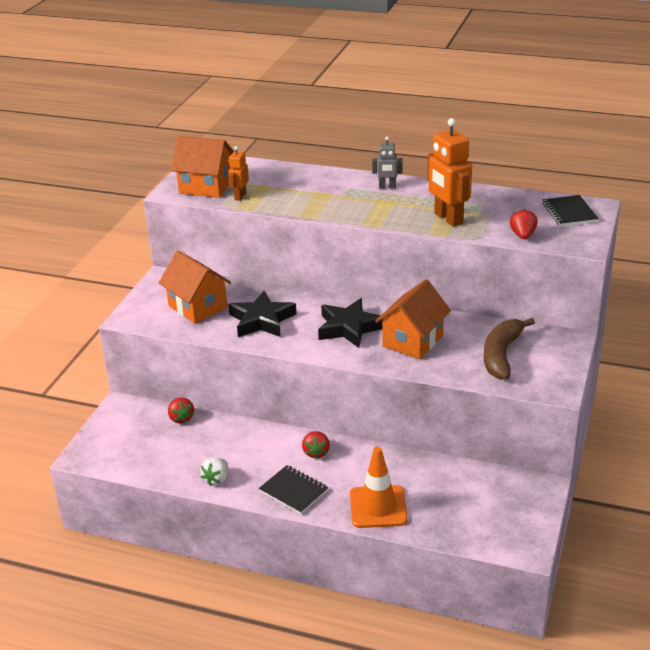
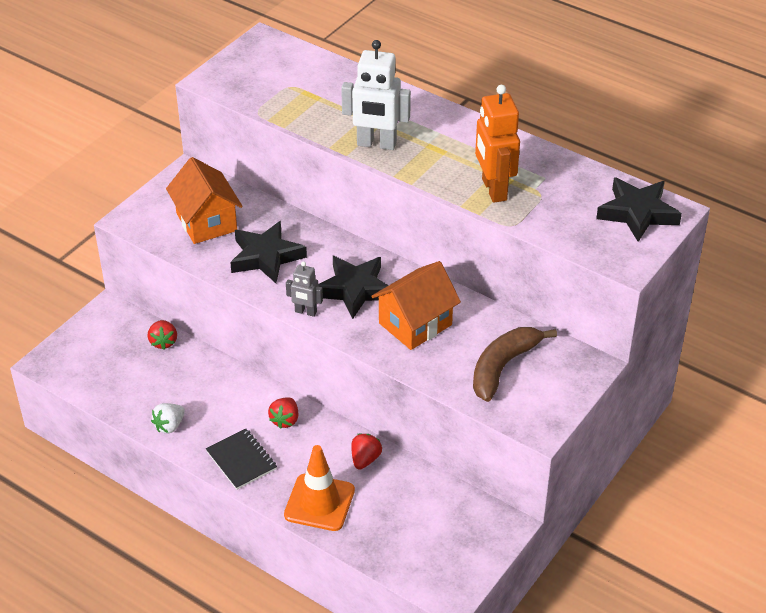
camera: 15 degrees right, 10 degrees up
orange house [171,136,234,198] -> none
orange robot [228,146,249,201] -> none
grey robot [372,136,403,189] -> grey robot moved to [286,261,323,317]
red strawberry [510,209,538,239] -> red strawberry moved to [351,434,382,470]
black notebook [543,195,599,226] -> black star [596,177,682,242]
none -> white robot [341,40,411,150]

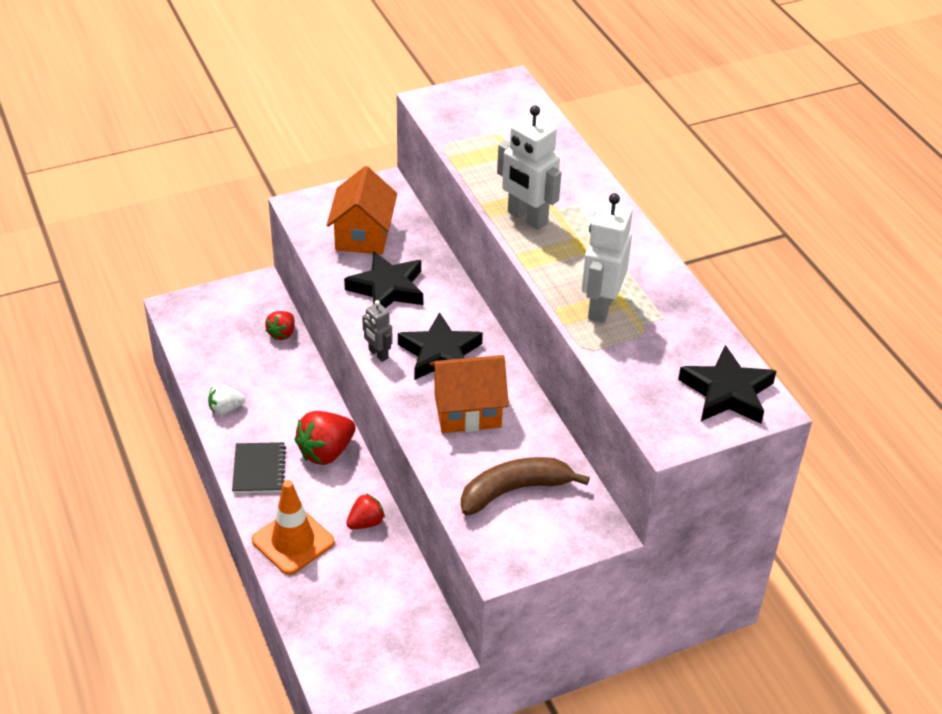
camera: 30 degrees right, 0 degrees up
red strawberry [268,397,299,429] -> red strawberry [295,411,356,465], size x1.68
orange robot [475,85,520,203] -> white robot [582,193,633,323]

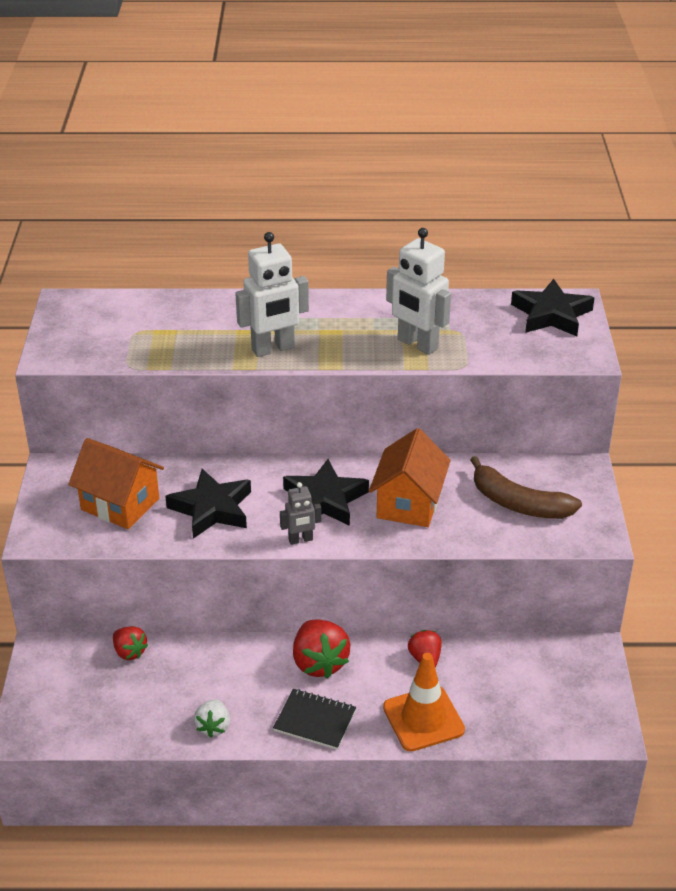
camera: 65 degrees left, 5 degrees down
brown banana [461,457,590,516] -> brown banana turned 60 degrees counterclockwise [470,456,582,519]

